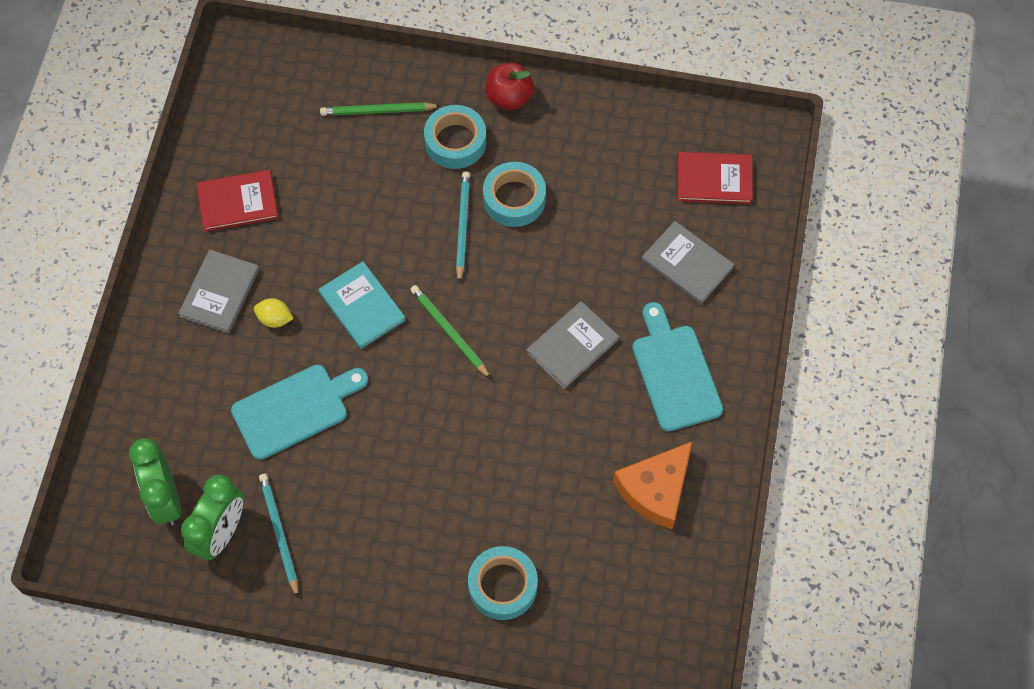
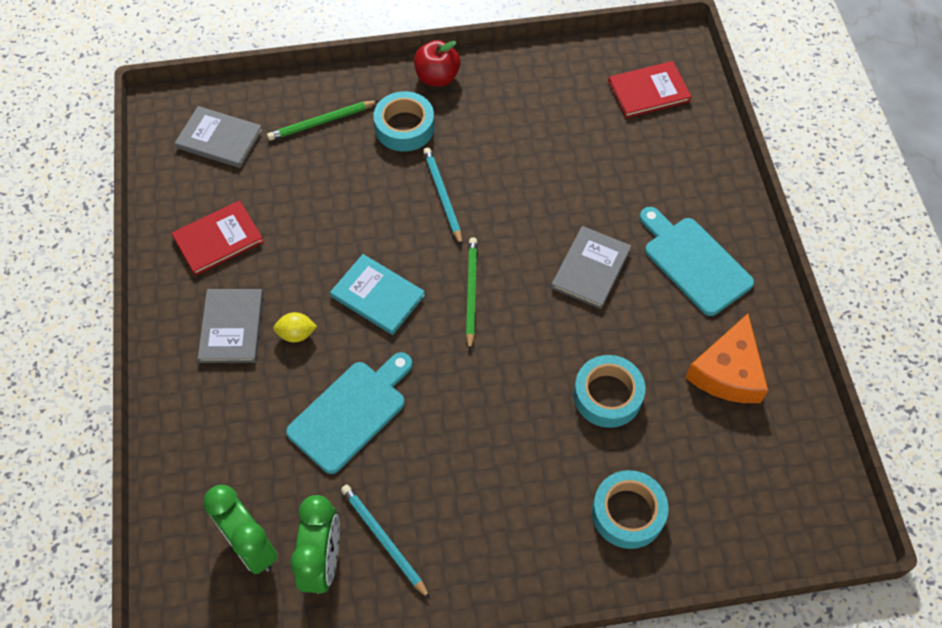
camera: 20 degrees left, 5 degrees down
green pencil [410,285,491,379] -> green pencil turned 60 degrees clockwise [466,237,477,351]
turquoise tape [483,162,546,227] -> turquoise tape moved to [573,355,645,428]
grey book [642,221,734,304] -> grey book moved to [175,106,263,168]

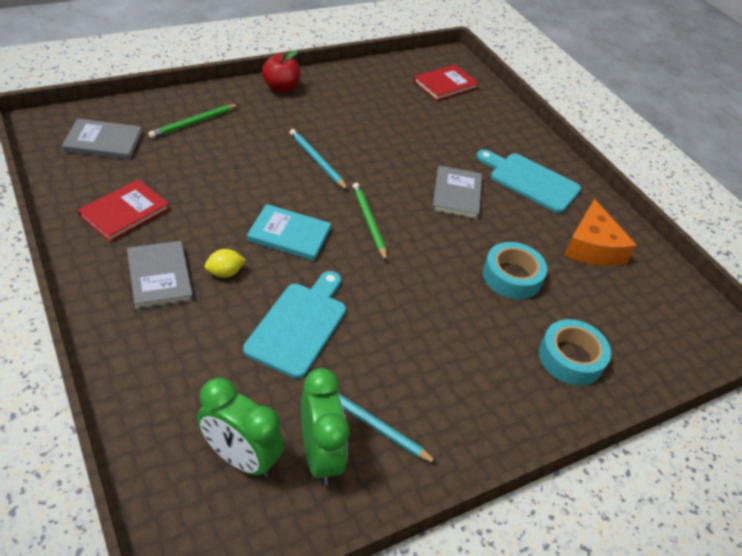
camera: 25 degrees left, 15 degrees down
turquoise tape [373,91,434,151] -> none

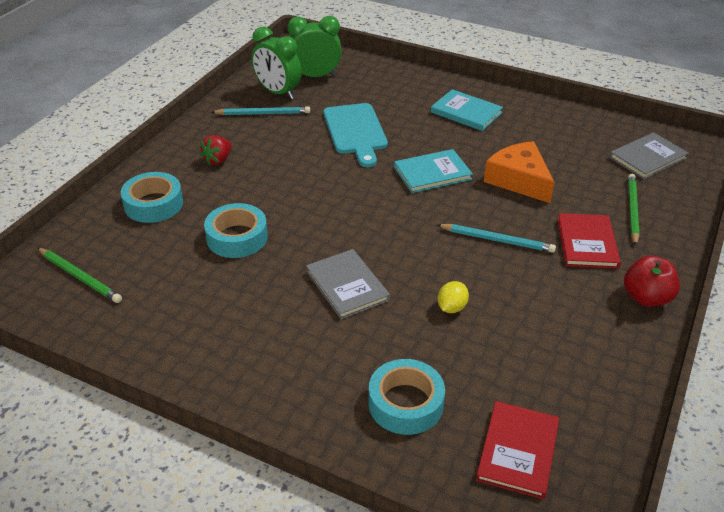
camera: 150 degrees right, 5 degrees down
red book [78,179,170,242] -> red book moved to [557,213,621,269]
grey book [127,241,193,310] -> turquoise book [431,89,503,131]
yellow lemon [204,249,246,278] -> yellow lemon moved to [437,281,469,313]
green pencil [352,183,387,261] -> green pencil moved to [37,247,122,303]
turquoise cutting board [476,150,581,213] -> none
orange cheese [564,199,637,266] -> orange cheese moved to [484,141,555,203]
none -> red strawberry [200,135,232,165]
none -> turquoise tape [368,359,445,435]

